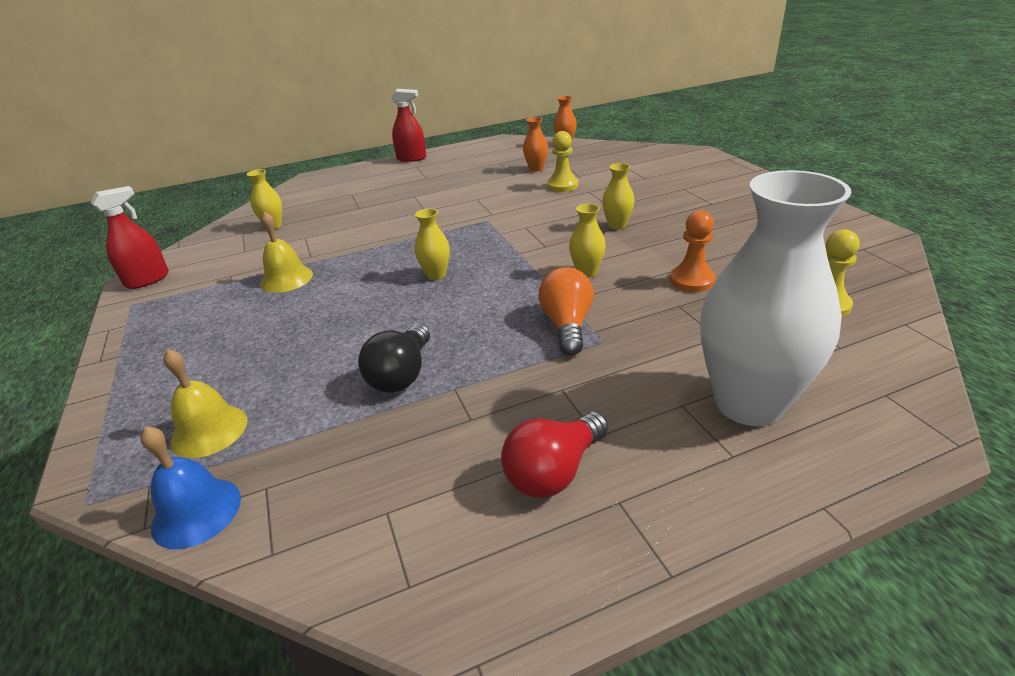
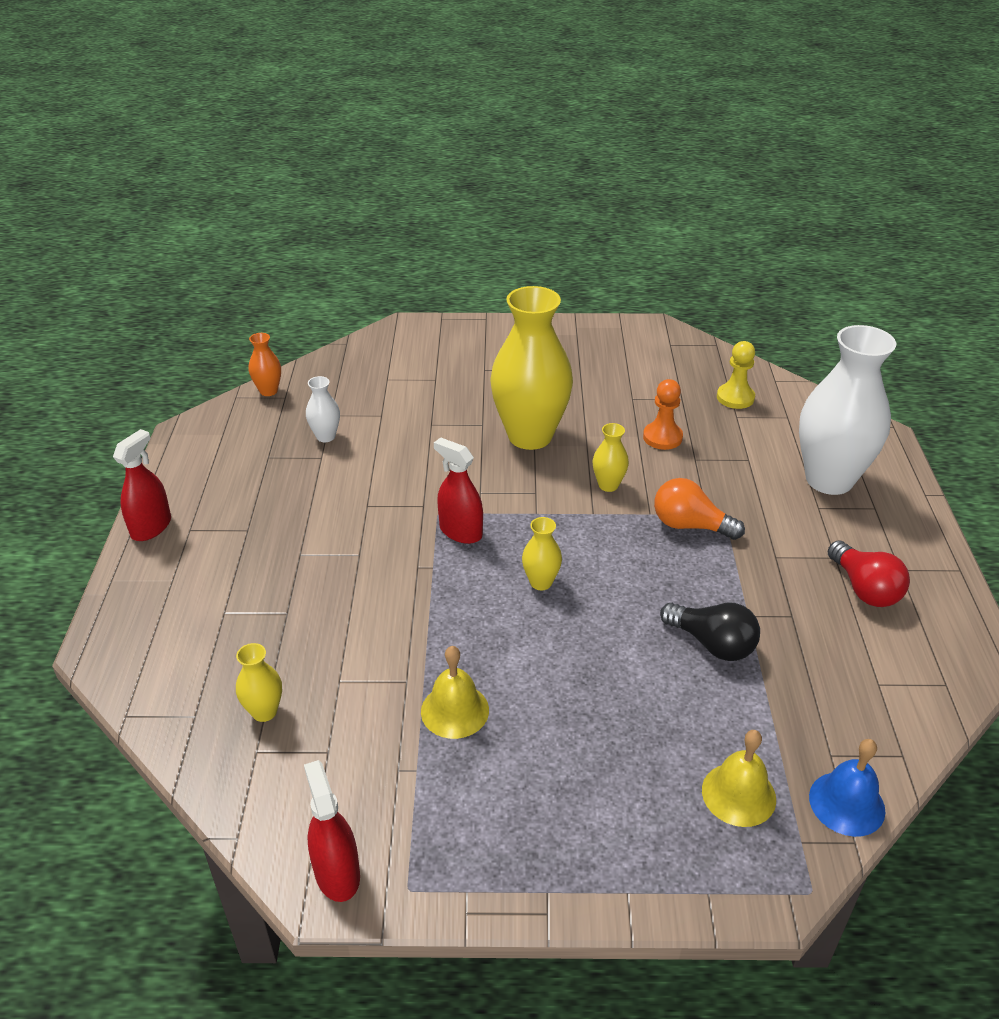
camera: 70 degrees left, 5 degrees up
orange vase [523,117,548,172] -> white vase [306,376,340,442]
yellow pawn [547,131,578,192] -> none
yellow vase [602,163,634,230] -> yellow vase [490,286,573,450], size x2.36
none -> red spray bottle [434,437,483,544]

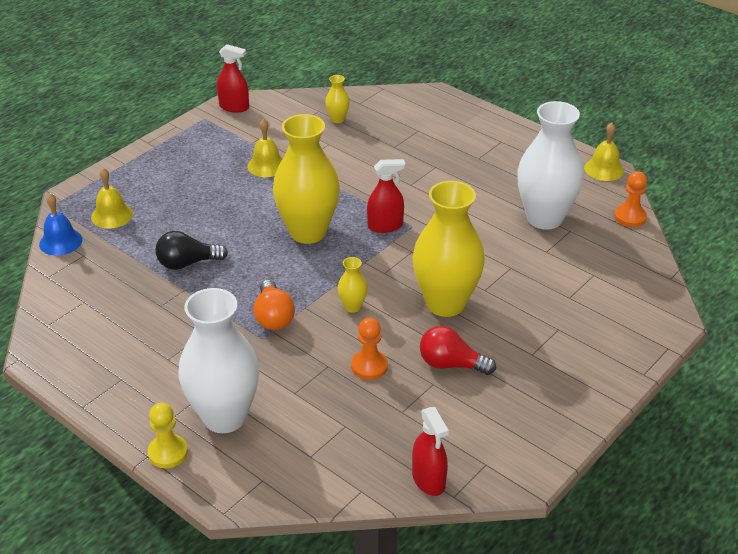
camera: 130 degrees right, 0 degrees up
red spray bottle [113,429,171,541] -> red spray bottle moved to [412,407,449,496]
orange vase [249,333,281,396] -> orange pawn [614,171,647,227]
white vase [306,376,340,442] -> white vase [517,101,584,230], size x2.36
yellow vase [522,517,562,590] -> yellow vase [273,114,340,244], size x2.36
orange light bulb [654,478,745,540] -> orange light bulb turned 105 degrees clockwise [253,280,295,330]
yellow pawn [717,341,755,409] -> yellow pawn moved to [147,403,188,468]
red light bulb [828,541,910,607] -> red light bulb moved to [420,326,496,375]
none -> yellow bell [584,123,624,181]

